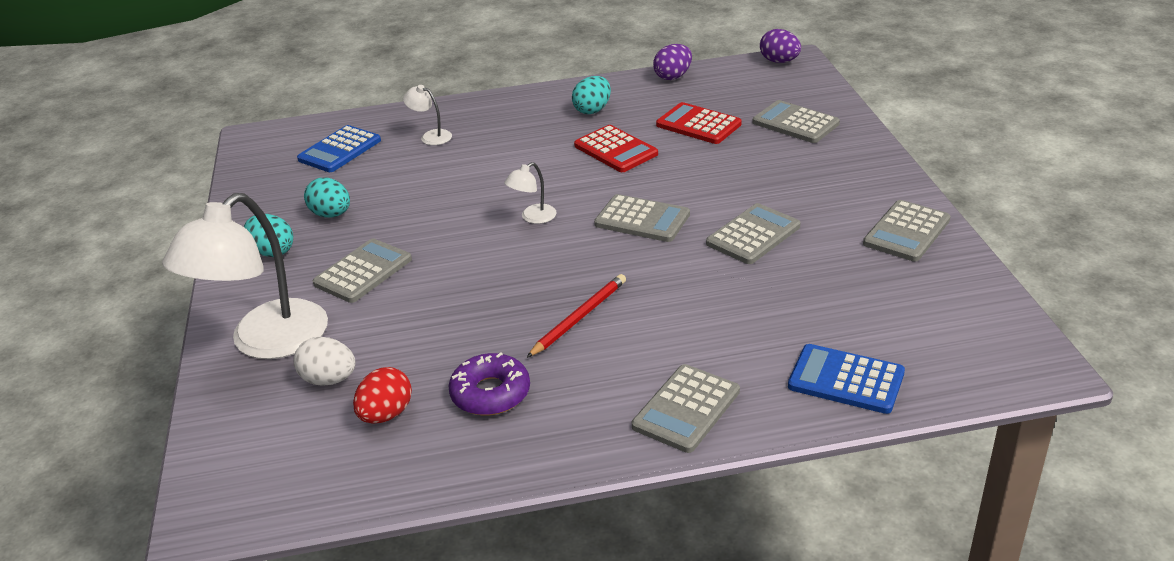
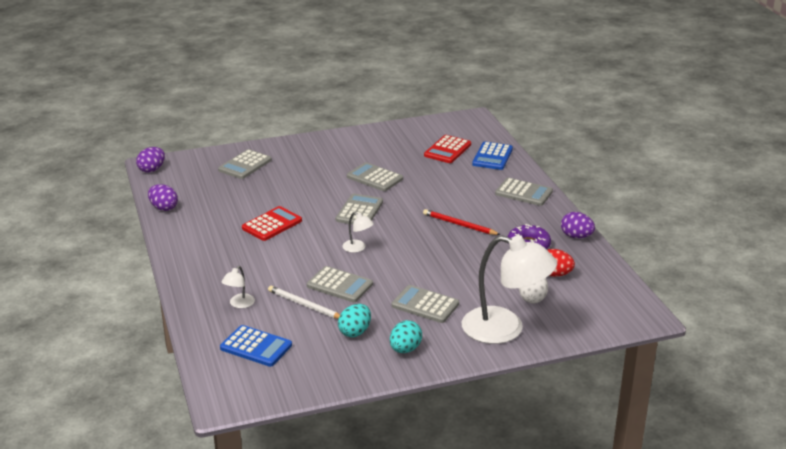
camera: 100 degrees left, 5 degrees down
turquoise egg [572,76,611,114] -> none
red calculator [656,102,742,144] -> red calculator moved to [424,135,471,163]
grey calculator [863,200,950,262] -> grey calculator moved to [307,266,373,302]
none -> white pencil [268,286,340,319]
none -> purple egg [561,212,595,238]

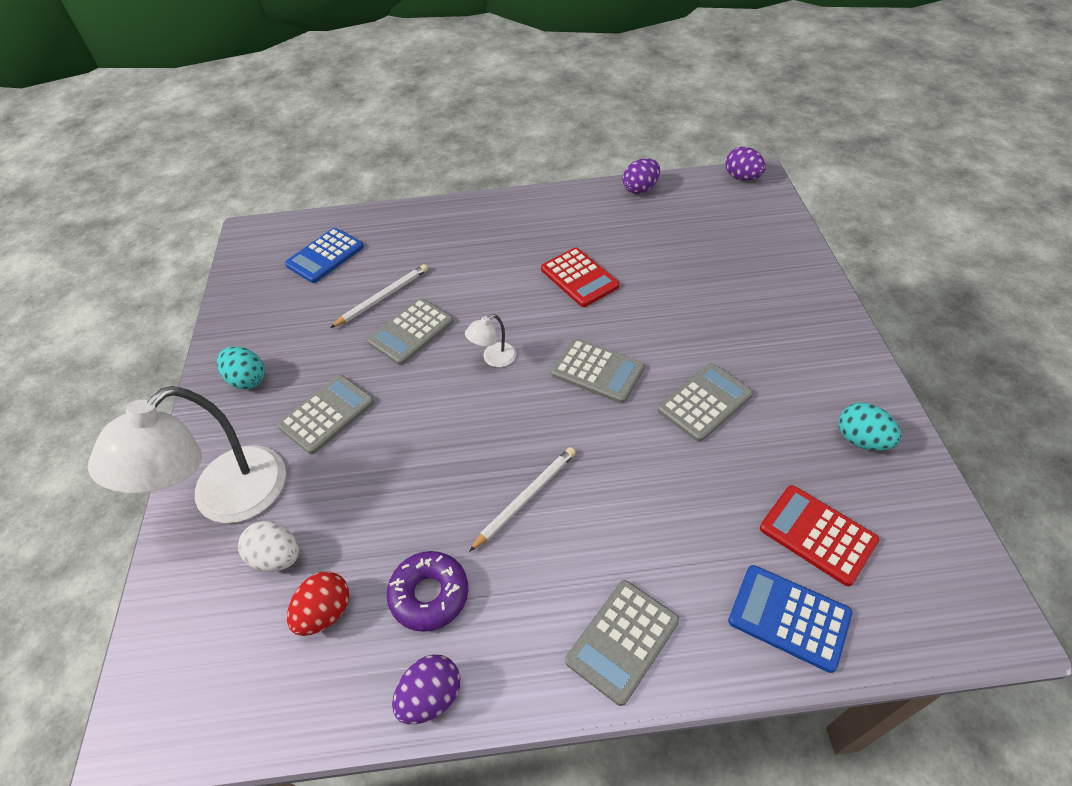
camera: 105 degrees right, 20 degrees up
grey calculator [218,149,272,179] -> none
white lamp [221,266,255,308] -> none
turquoise egg [338,304,371,337] -> turquoise egg moved to [839,403,901,451]
red pencil [423,209,501,235] -> white pencil [469,447,576,552]

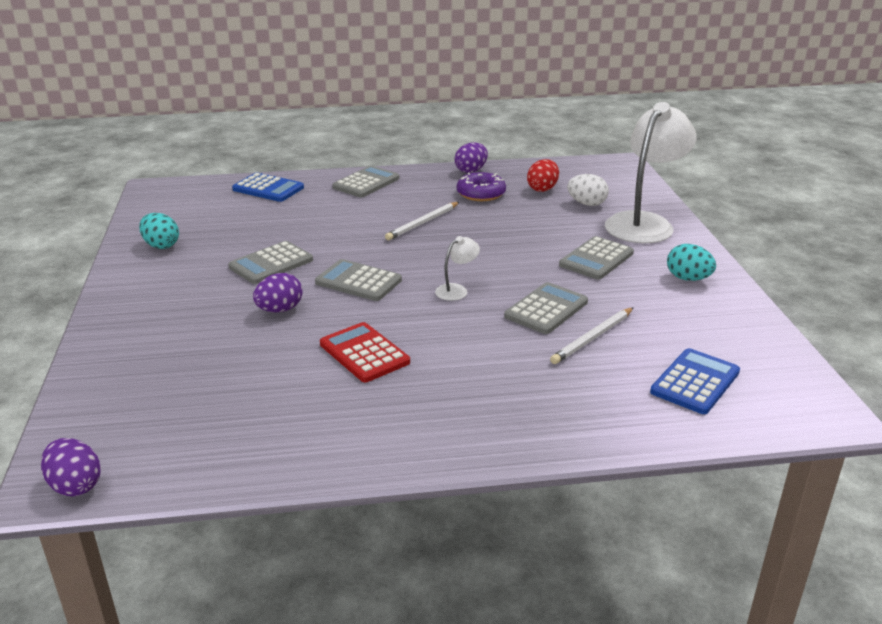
camera: 175 degrees right, 20 degrees down
purple egg [623,158,660,194] -> purple egg moved to [253,273,303,312]
red calculator [760,485,879,586] -> none

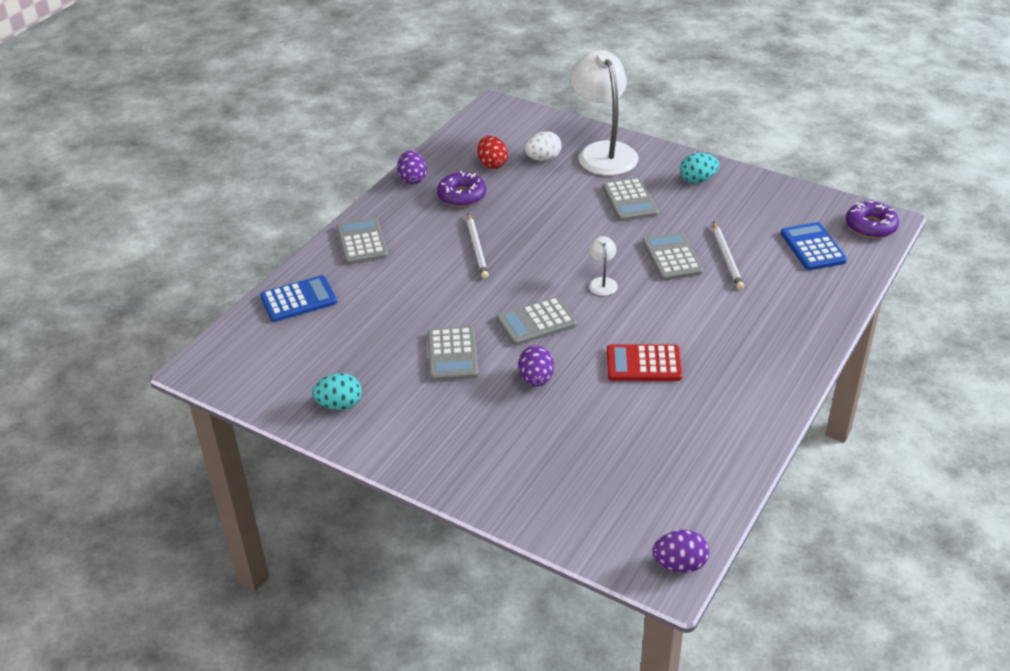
camera: 50 degrees left, 10 degrees up
none -> purple donut [846,201,899,238]

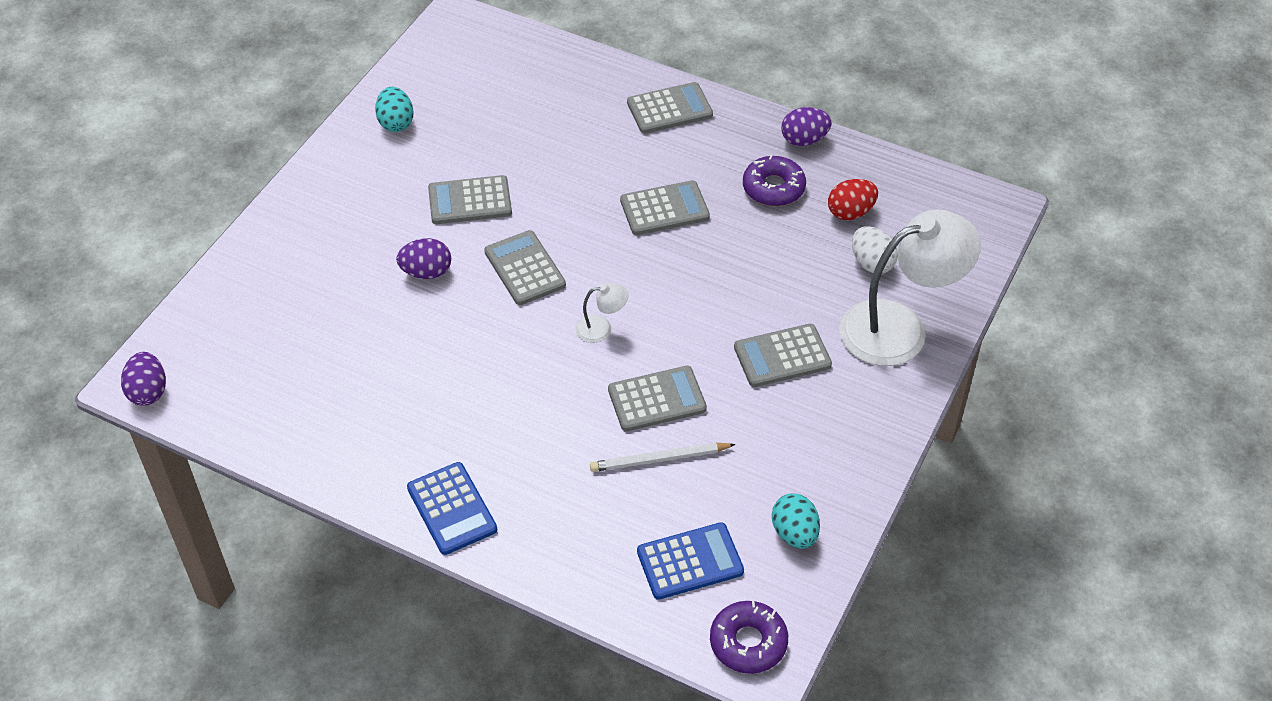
camera: 85 degrees right, 10 degrees up
blue calculator [260,275,337,322] -> blue calculator moved to [407,462,497,555]
white pencil [467,213,489,279] -> grey calculator [620,180,710,235]
red calculator [607,344,682,381] -> none
turquoise egg [680,153,719,183] -> turquoise egg moved to [772,493,820,549]

